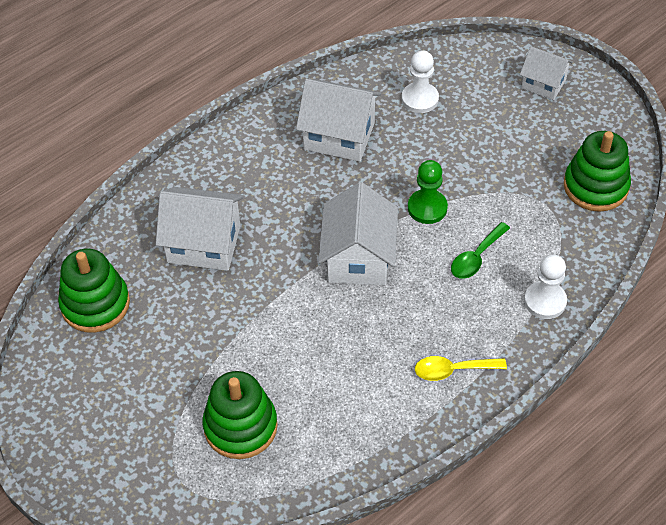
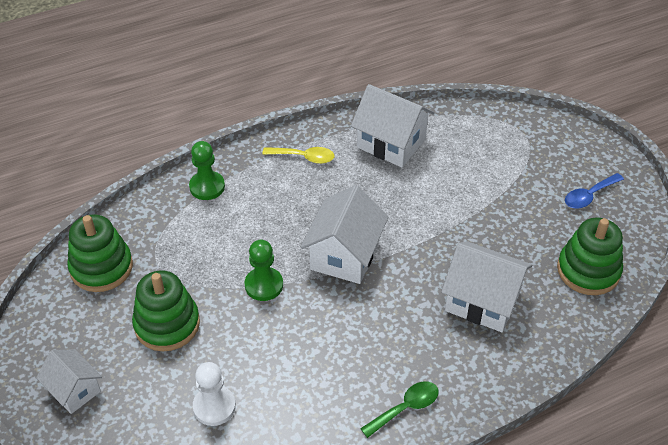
camera: 165 degrees left, 5 degrees down
green stacking toy [203,371,278,459] -> green stacking toy moved to [132,271,200,351]
white house [296,79,381,162] -> white house moved to [351,84,435,167]
green spoon [451,222,510,279] -> green spoon moved to [360,381,439,438]
white pawn [524,254,567,319] -> green pawn [189,141,225,200]
none -> blue spoon [565,173,624,209]

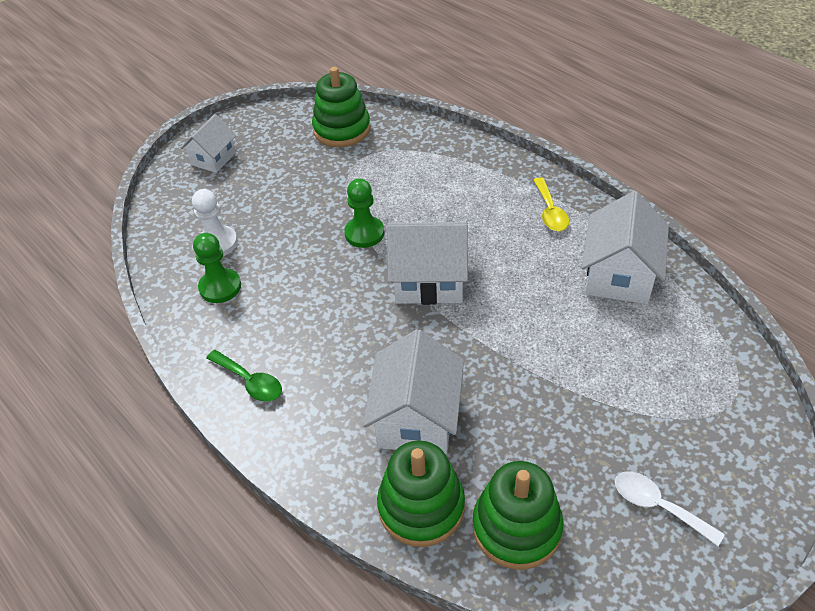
camera: 75 degrees right, 0 degrees up
green stacking toy [132,271,200,351] -> green stacking toy moved to [377,440,465,547]
green pawn [189,141,225,200] -> green pawn moved to [193,233,241,303]
blue spoon [565,173,624,209] -> white spoon [615,472,725,546]

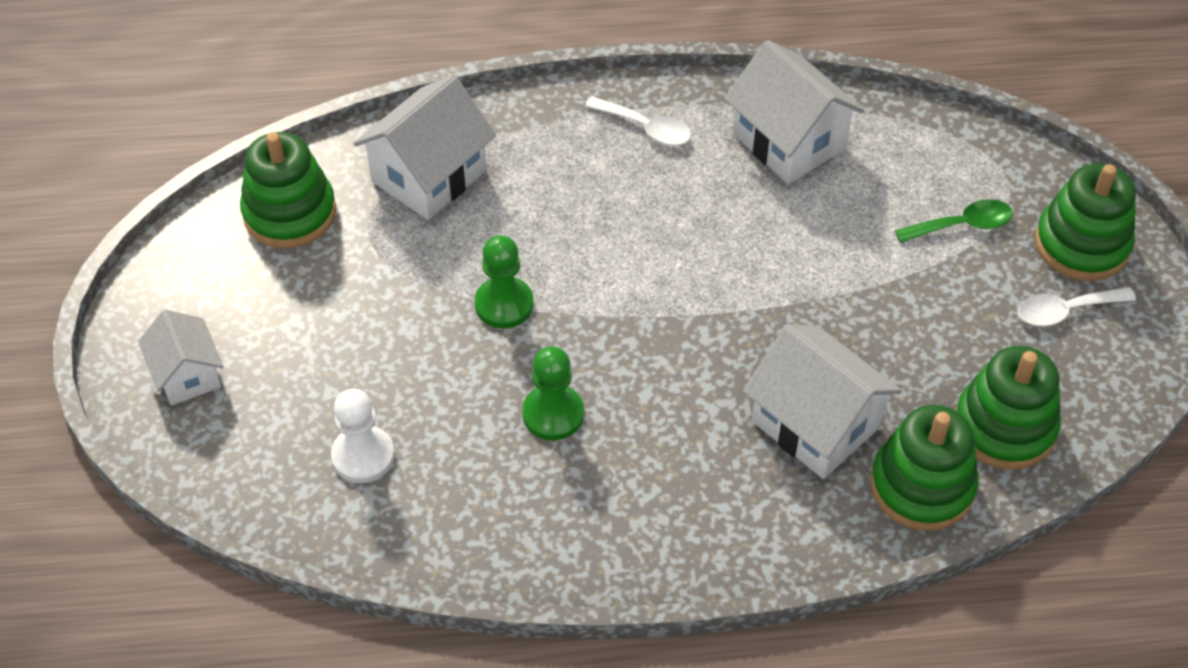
camera: 55 degrees left, 5 degrees up
green pawn [193,233,241,303] -> green pawn moved to [522,346,584,441]
green spoon [206,350,282,402] -> green spoon moved to [895,199,1013,243]
white house [387,222,468,305] -> white house moved to [353,75,496,220]
yellow spoon [533,177,569,231] -> white spoon [585,96,691,145]
none -> green stacking toy [1035,163,1136,281]

